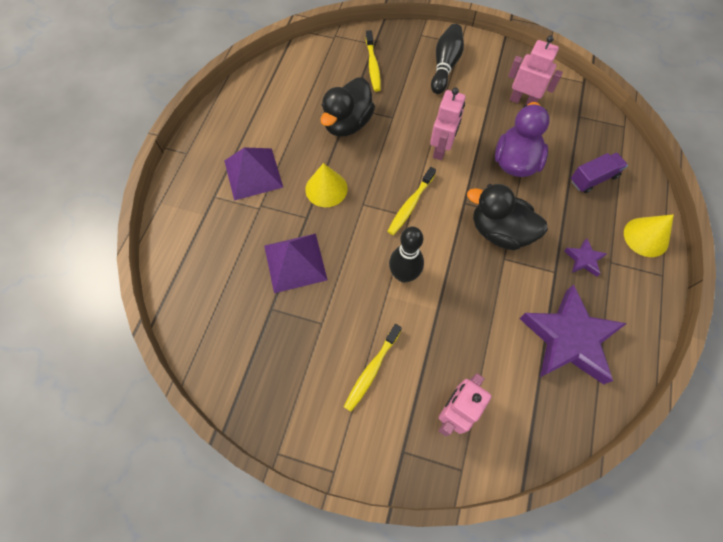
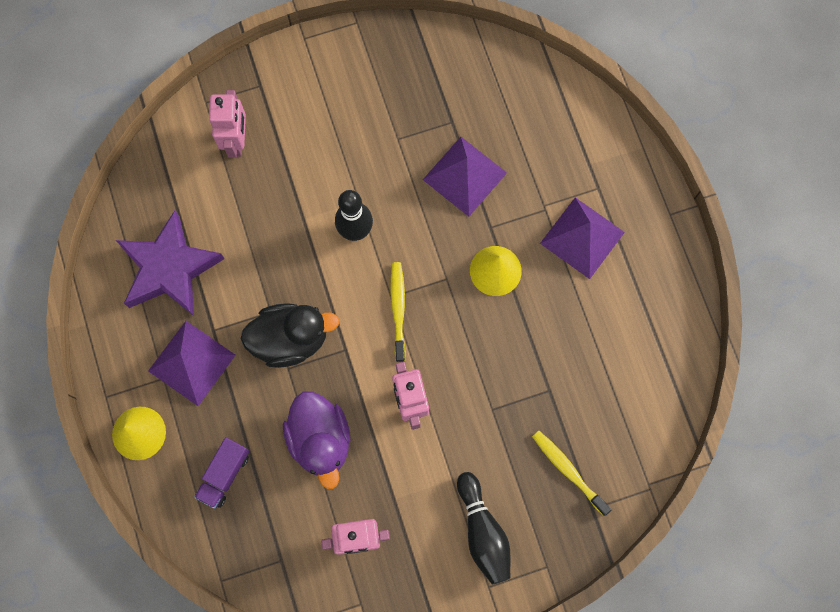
camera: 145 degrees right, 10 degrees up
black duck [321,78,375,137] -> none
yellow toothbrush [344,324,402,412] -> none
purple star [564,238,607,277] -> purple pyramid [148,321,236,406]

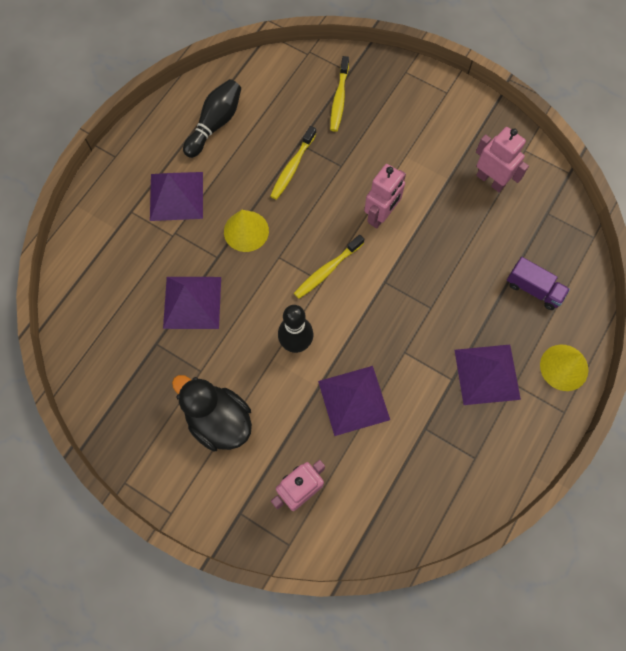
camera: 130 degrees left, 5 degrees down
purple star [116,211,224,316] -> none
purple truck [194,437,250,509] -> purple truck turned 45 degrees clockwise [507,257,570,310]
black duck [241,303,339,368] -> black duck moved to [172,375,252,451]
purple duck [283,391,350,489] -> none
black bowling pin [457,472,511,585] -> black bowling pin moved to [183,79,241,158]
none -> yellow toothbrush [270,126,316,200]
none -> purple pyramid [318,366,390,436]

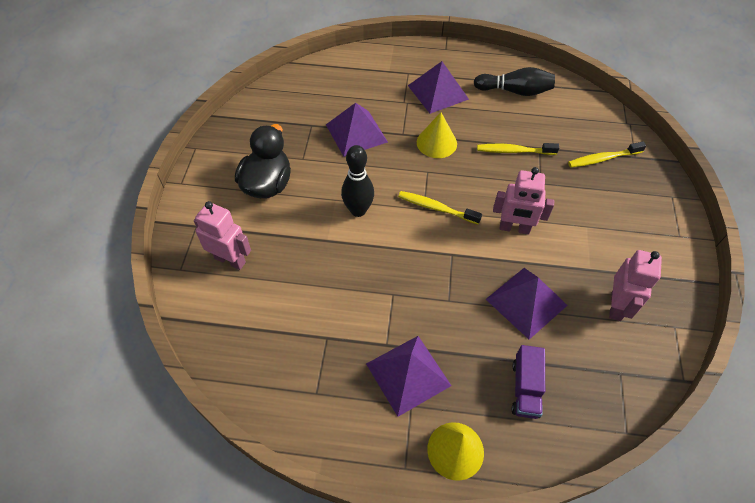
camera: 65 degrees right, 15 degrees down
purple pyramid [318,366,390,436] -> purple pyramid moved to [486,268,568,340]

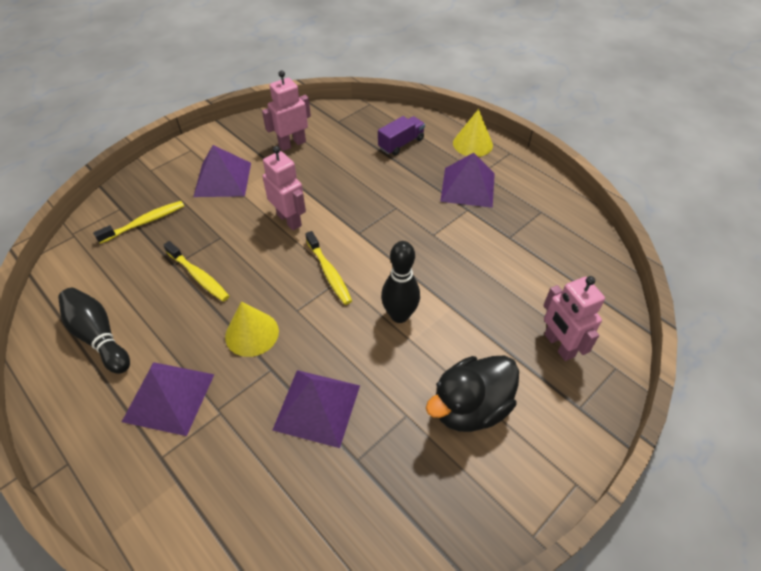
camera: 140 degrees left, 5 degrees down
purple pyramid [486,268,568,340] -> purple pyramid moved to [193,145,251,197]
yellow toothbrush [568,141,646,168] -> yellow toothbrush turned 60 degrees counterclockwise [93,201,184,244]

